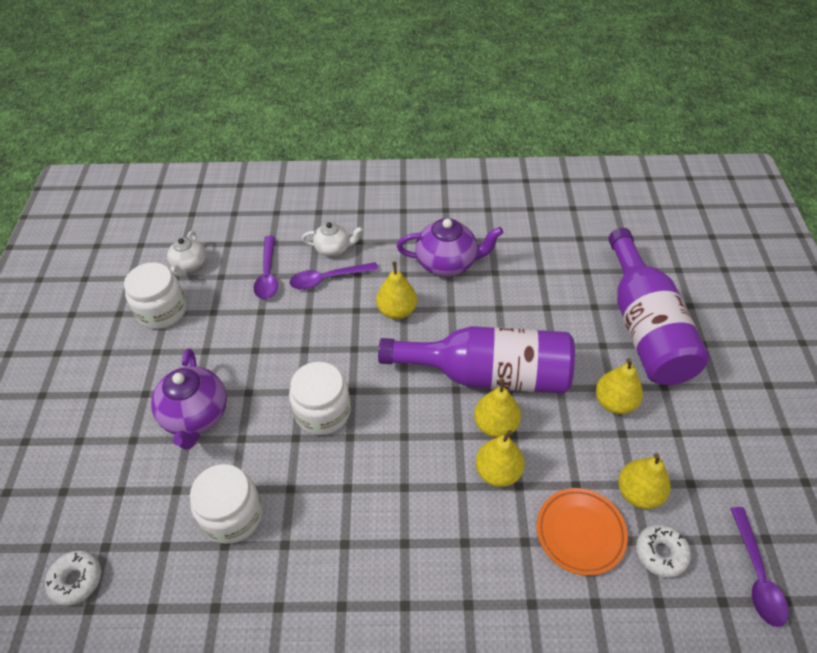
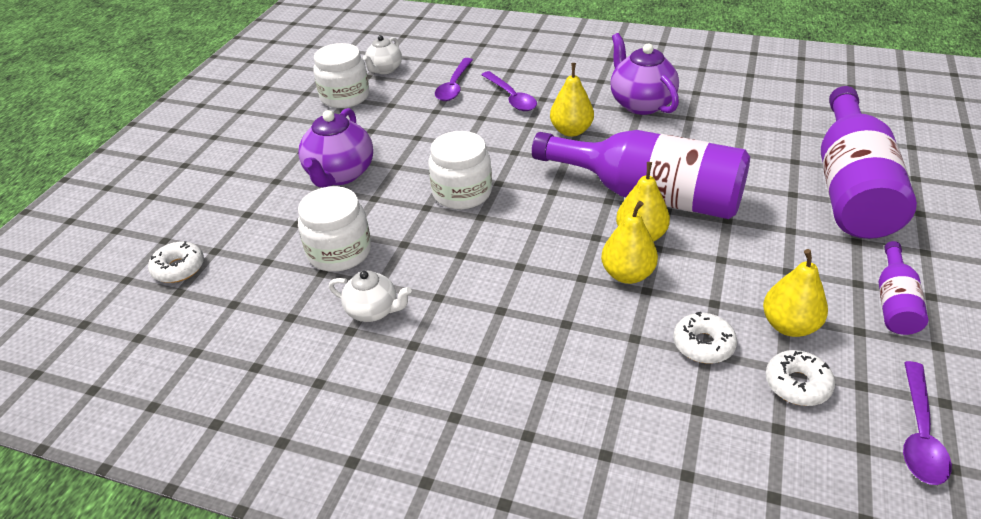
camera: 20 degrees right, 10 degrees down
purple spoon [290,262,378,290] -> purple spoon turned 120 degrees counterclockwise [481,71,537,111]
white teapot [302,222,363,257] -> white teapot moved to [329,271,412,322]
purple teapot [397,218,503,277] -> purple teapot turned 135 degrees counterclockwise [611,33,679,115]
orange plate [537,488,628,576] -> white donut [673,311,737,364]
yellow pear [596,358,643,414] -> none
none -> purple bottle [879,241,928,335]

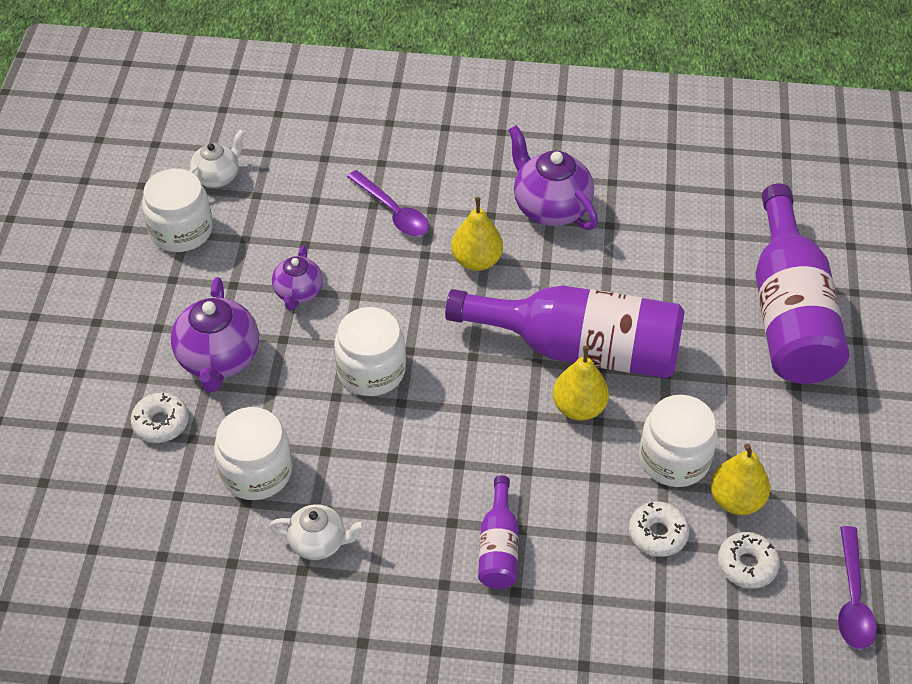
camera: 15 degrees left, 10 degrees up
white donut [148,241,204,283] -> white donut moved to [131,393,189,443]
white teapot [363,35,402,74] -> white teapot turned 150 degrees counterclockwise [190,130,245,188]
purple spoon [435,58,473,101] -> none
yellow pear [601,201,658,284] -> none
purple bottle [879,241,928,335] -> purple bottle moved to [478,475,519,589]
none -> purple teapot [272,245,323,310]
none -> white jar [639,395,718,487]

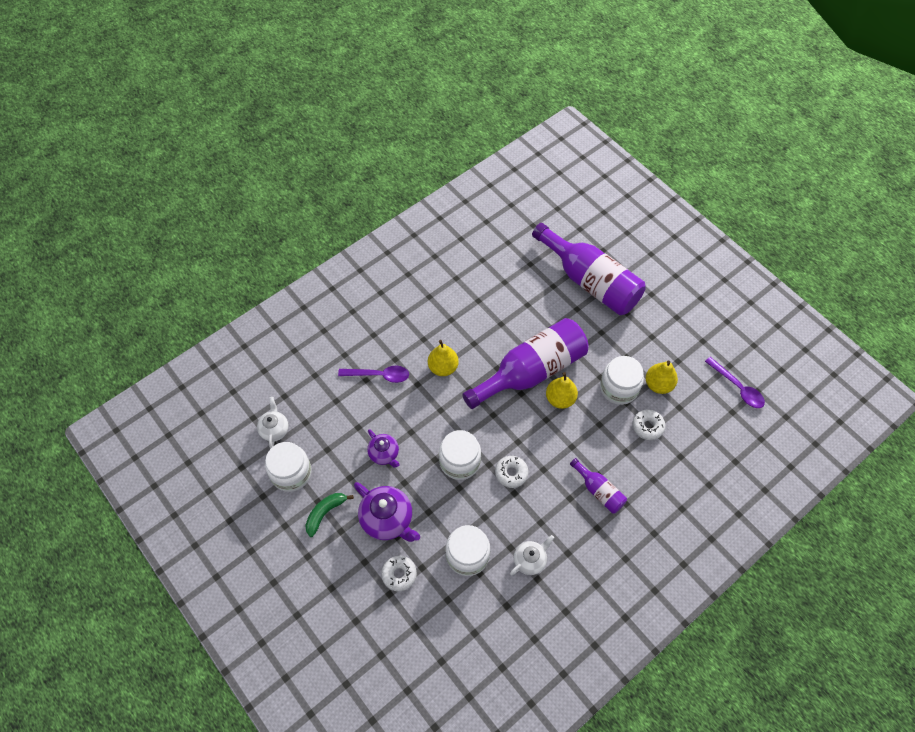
camera: 45 degrees left, 10 degrees up
purple teapot [508,125,598,230] -> none
white donut [718,532,780,589] -> white donut moved to [495,456,528,488]
none -> green banana [305,493,354,537]

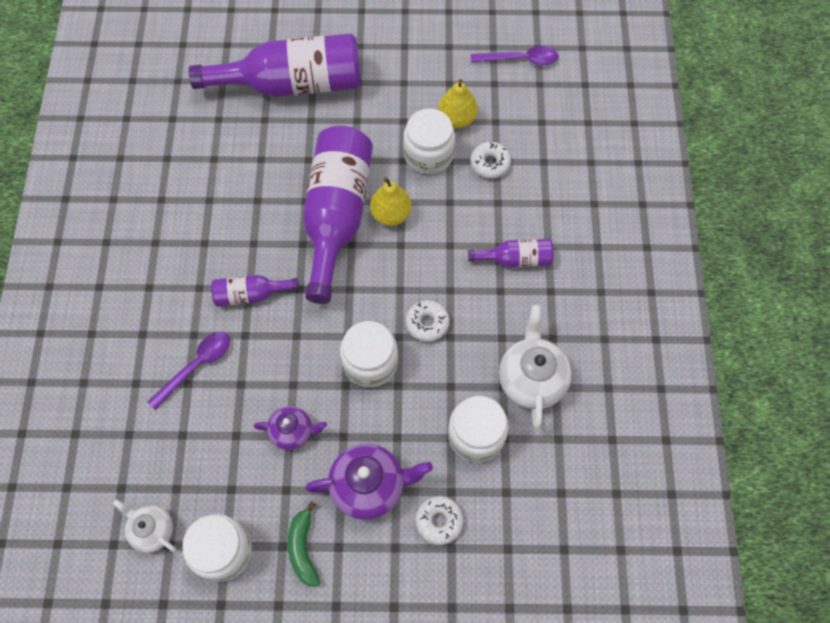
camera: 50 degrees left, 5 degrees up
yellow pear [428,340,459,376] -> purple bottle [211,275,299,307]
white teapot [510,535,554,575] -> white teapot [499,305,571,429], size x1.65

